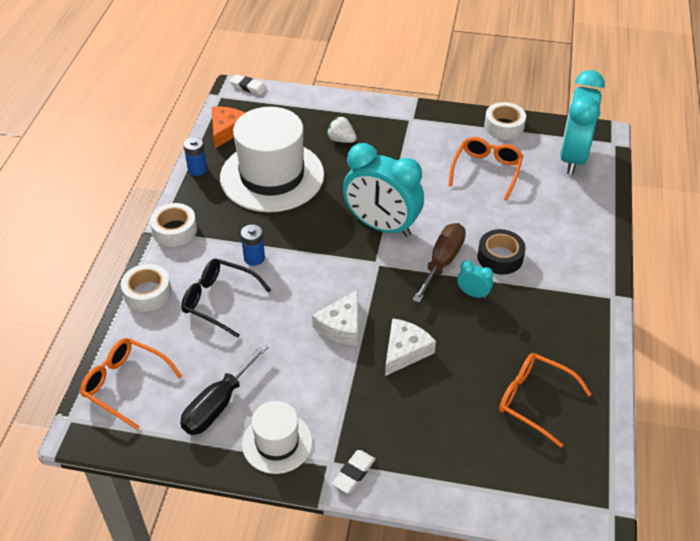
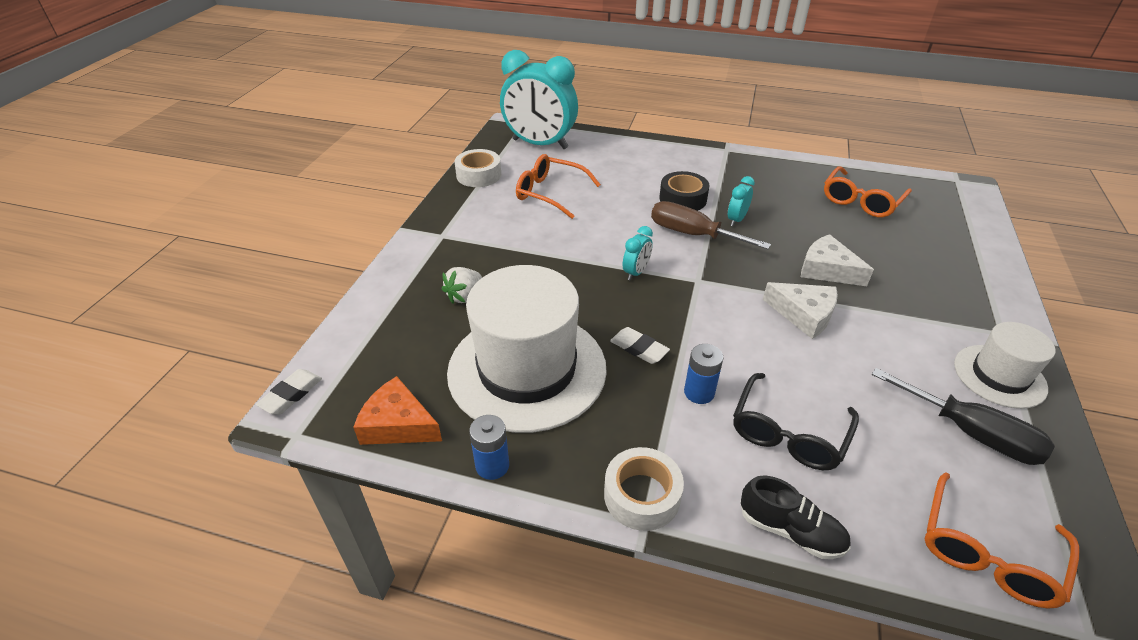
camera: 85 degrees left, 5 degrees down
white tape [121,264,172,311] -> black shoe [740,476,851,559]
white eraser [332,450,376,493] -> white eraser moved to [610,327,670,364]
turquoise clock [343,143,424,237] -> turquoise clock [623,226,653,280], size x0.41

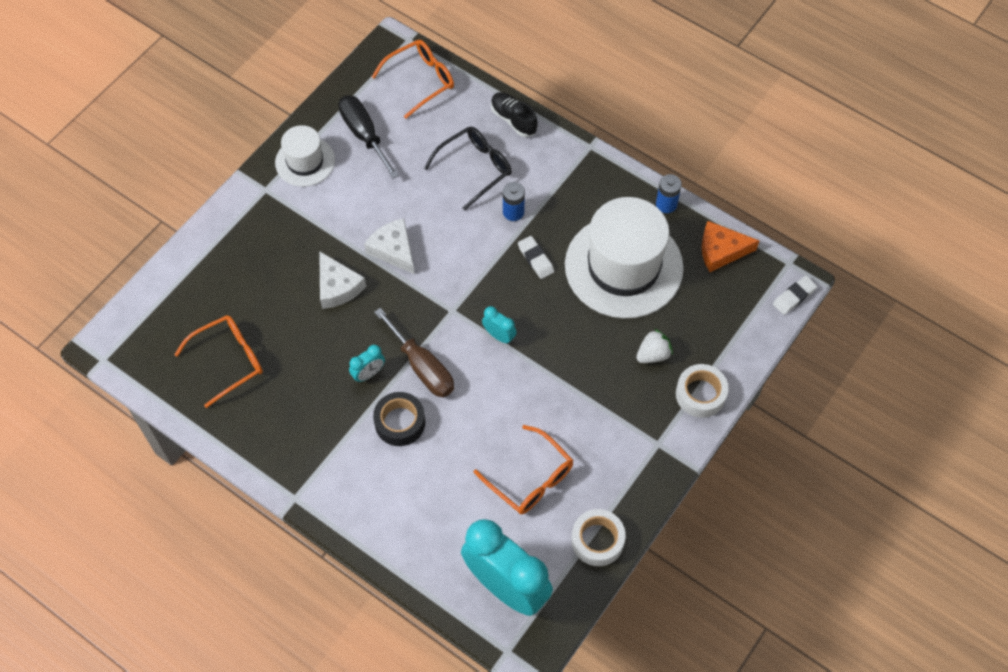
camera: 160 degrees left, 20 degrees up
orange cheese [353,376,442,445] -> orange cheese turned 135 degrees clockwise [702,221,759,272]
white tape [604,447,684,531] -> white tape moved to [676,364,729,418]
turquoise clock [623,226,653,280] -> turquoise clock turned 75 degrees clockwise [482,306,517,344]

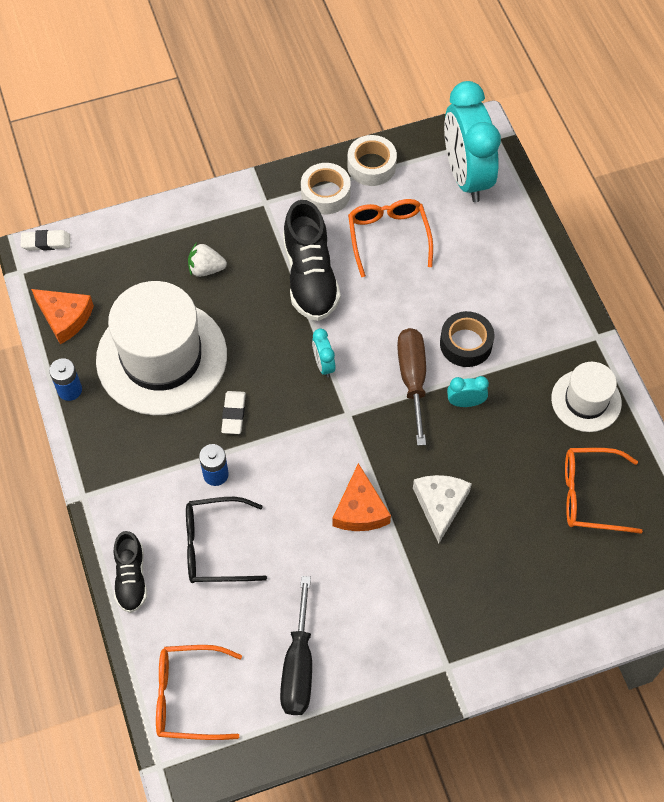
camera: 145 degrees left, 0 degrees up
white hat [275,125,335,187] -> white hat moved to [551,362,622,432]
white cheese [364,218,414,274] -> orange cheese [332,463,391,531]
white tape [676,364,729,418] -> white tape moved to [301,163,351,214]
none -> black shoe [283,200,340,321]

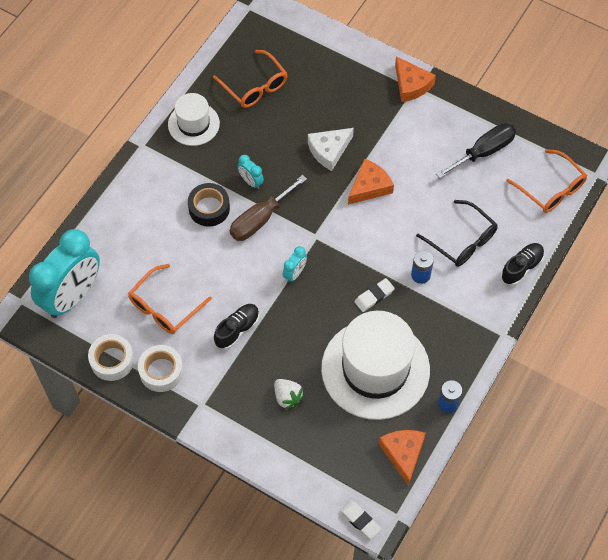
camera: 130 degrees left, 0 degrees up
black shoe [283,200,340,321] -> black shoe [214,304,259,350], size x0.59
none -> orange cheese [395,56,436,102]

